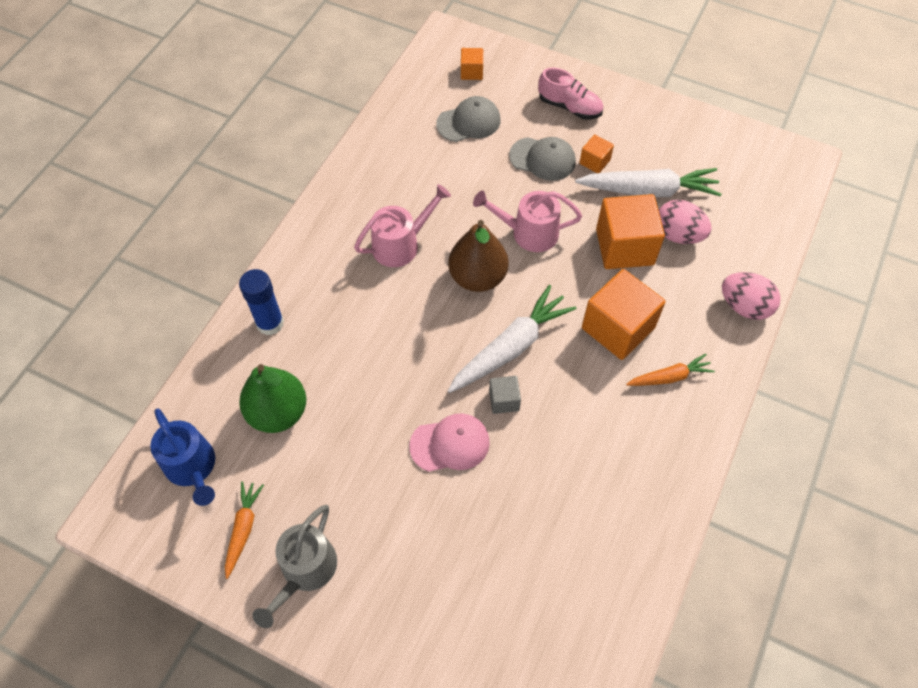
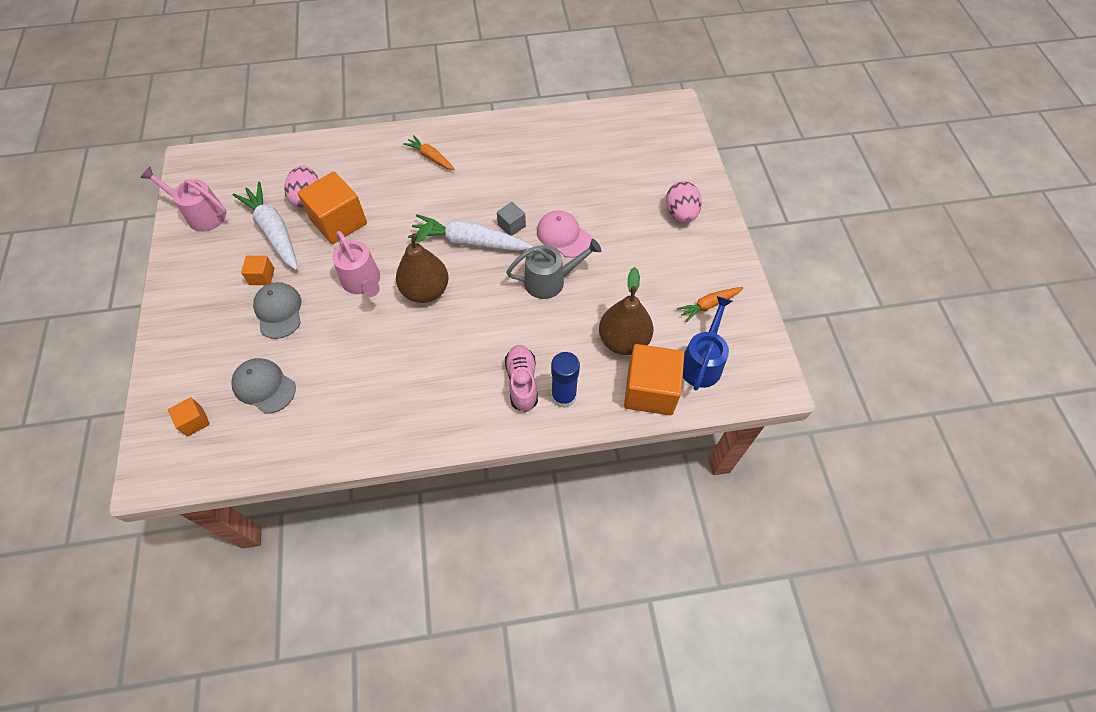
camera: 125 degrees left, 0 degrees up
green pear [239,364,306,433] -> brown pear [599,267,653,355]
grey watering can [253,505,337,628] -> grey watering can moved to [506,239,601,299]
pink watering can [354,184,451,267] -> pink watering can moved to [140,167,227,232]
pink shoe [538,68,603,119] -> pink shoe moved to [505,345,538,412]
orange cube [582,269,666,360] -> orange cube moved to [624,344,684,415]
pink egg [722,272,781,320] -> pink egg moved to [666,181,702,223]

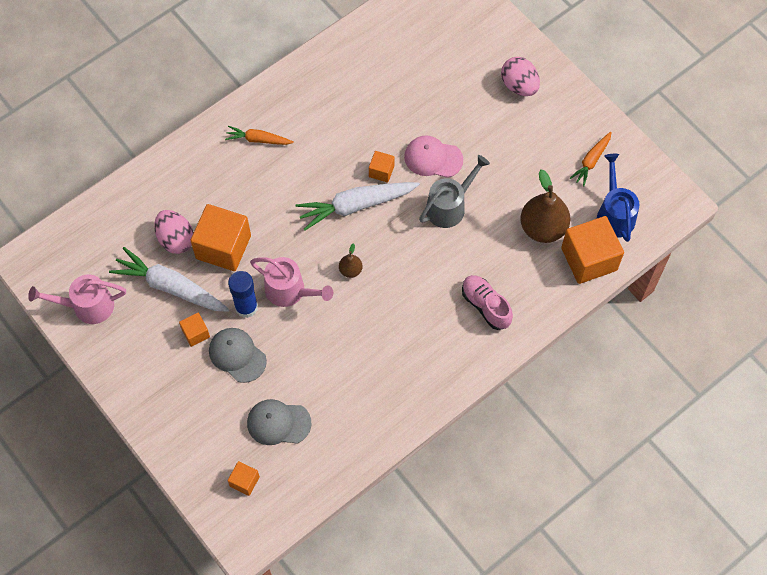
camera: 30 degrees left, 5 degrees up
brown pear [396,222,449,303] -> brown pear [339,243,363,278], size x0.48
grey cube [497,202,526,236] -> orange cube [369,151,395,183]
blue glue stick [551,352,580,408] -> blue glue stick moved to [228,271,258,318]

